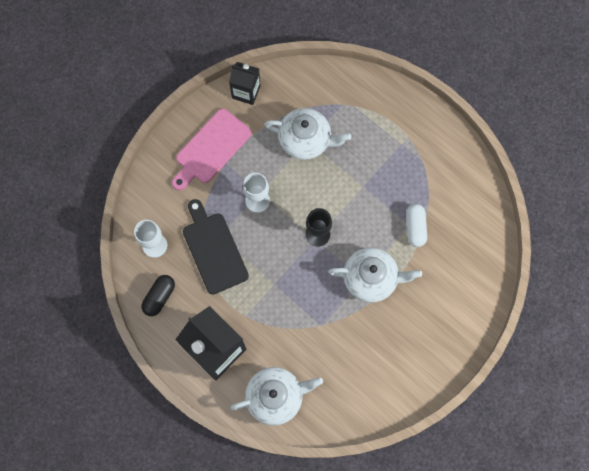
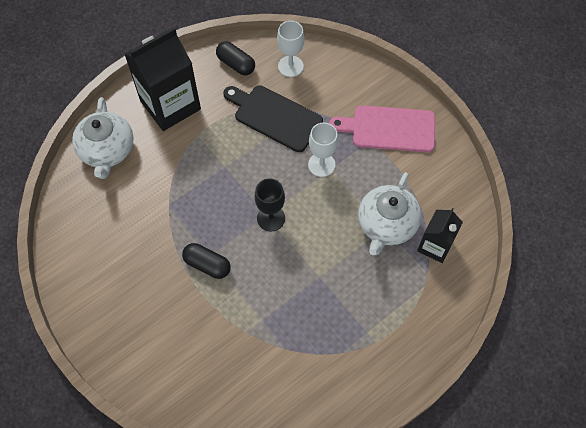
camera: 100 degrees right, 10 degrees down
pink cutting board [172,109,252,190] -> pink cutting board turned 45 degrees counterclockwise [329,105,435,153]
black cutting board [183,199,249,294] -> black cutting board turned 135 degrees counterclockwise [223,85,323,152]
black carton [229,62,261,105] -> black carton moved to [417,208,463,263]
white teapot [328,248,422,303] -> black capsule [182,243,231,279]
white capsule [406,204,427,247] -> none

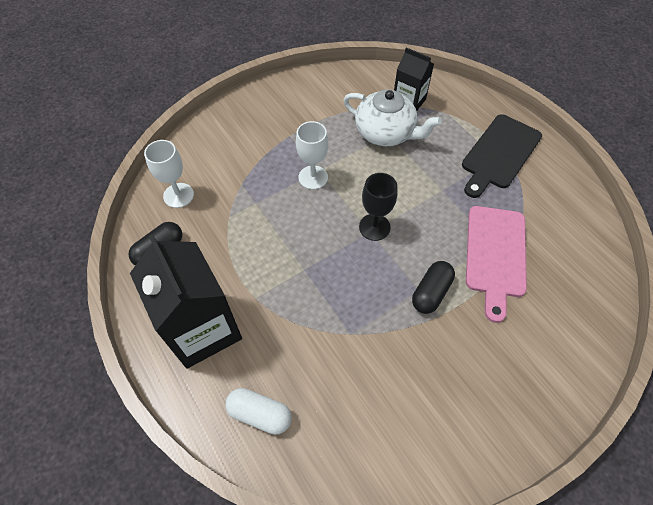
camera: 85 degrees left, 5 degrees down
white teapot [72,97,134,179] -> white capsule [225,388,292,435]
black cutting board [223,85,323,152] -> black cutting board moved to [462,114,542,198]
pink cutting board [329,105,435,153] -> pink cutting board moved to [466,206,527,323]

